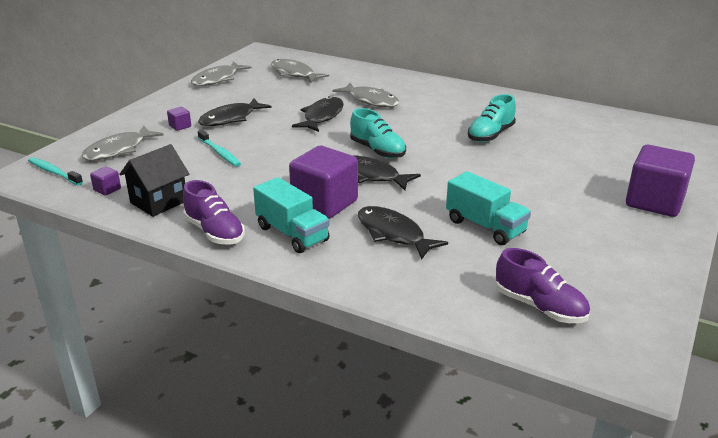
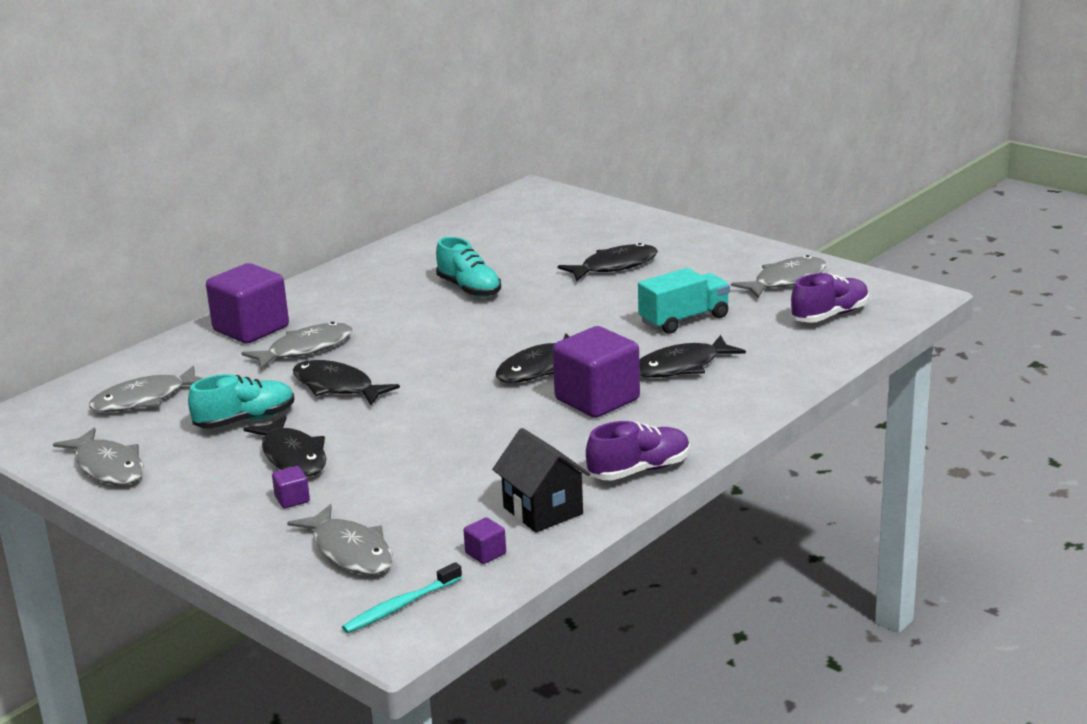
camera: 75 degrees left, 5 degrees down
turquoise toothbrush [198,130,241,167] -> none
turquoise truck [253,177,330,253] -> none
turquoise shoe [350,108,406,158] -> turquoise shoe moved to [188,374,294,429]
purple cube [626,145,695,217] -> purple cube moved to [206,263,289,344]
none -> black fish [558,243,658,281]
none -> grey fish [731,255,826,298]

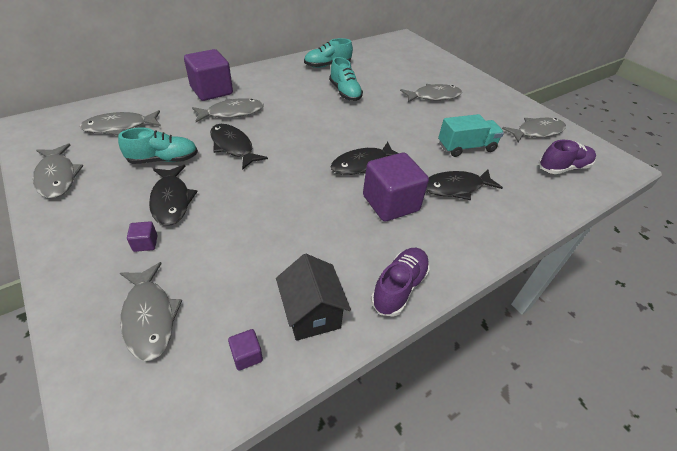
camera: 10 degrees right, 20 degrees up
turquoise toothbrush [342,562,462,633] -> none
black fish [558,243,658,281] -> grey fish [400,84,462,102]
purple shoe [586,421,690,480] -> purple shoe turned 45 degrees counterclockwise [371,248,430,317]
none -> turquoise shoe [304,38,353,68]

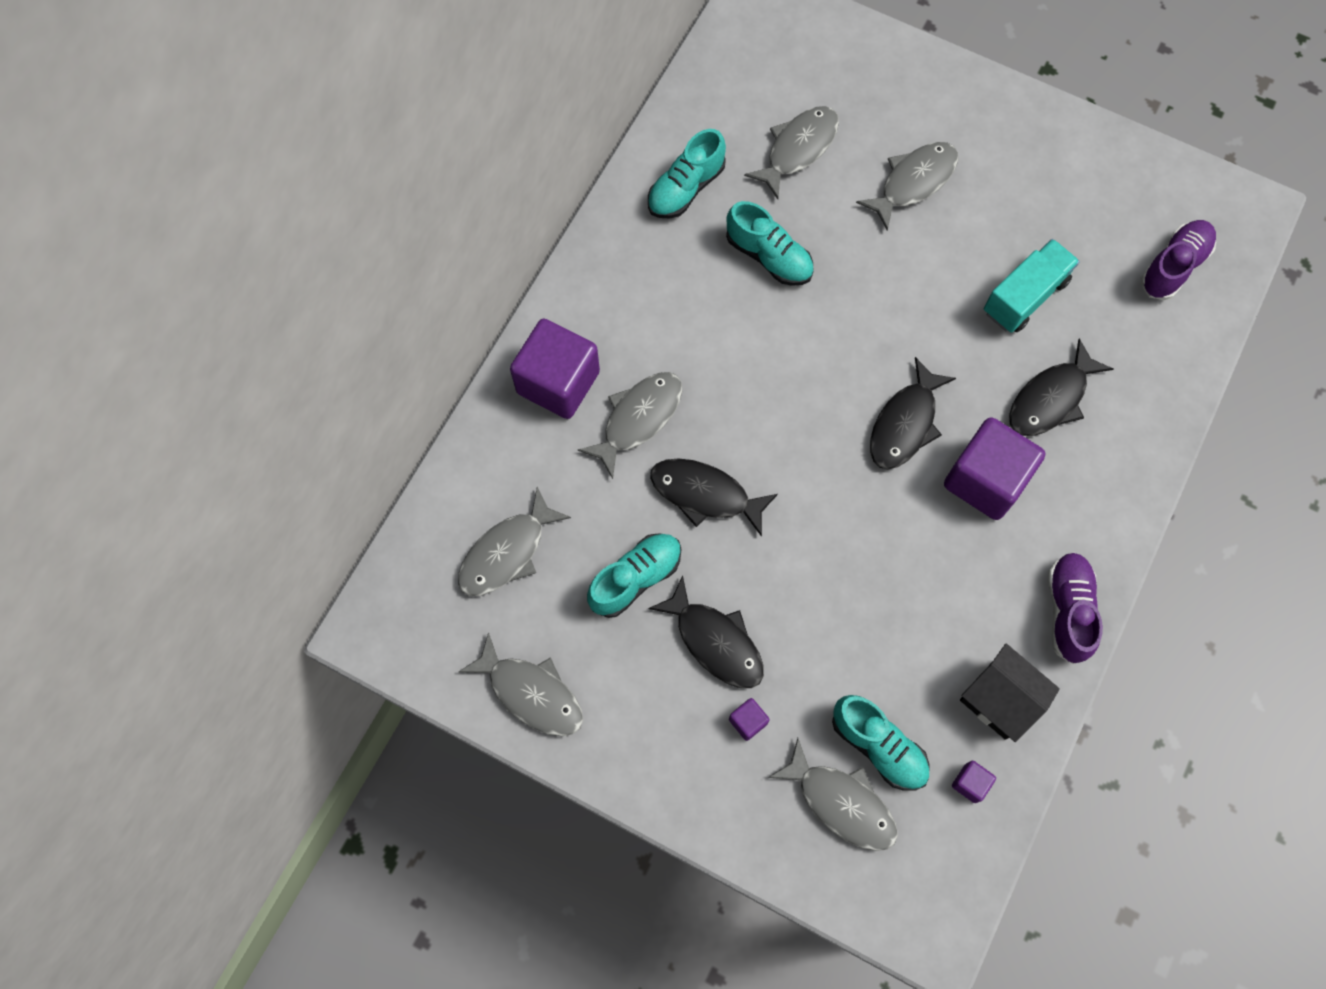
camera: 25 degrees left, 25 degrees up
grey fish [502,118,566,142] -> grey fish moved to [744,106,839,199]
none -> turquoise shoe [832,695,929,791]

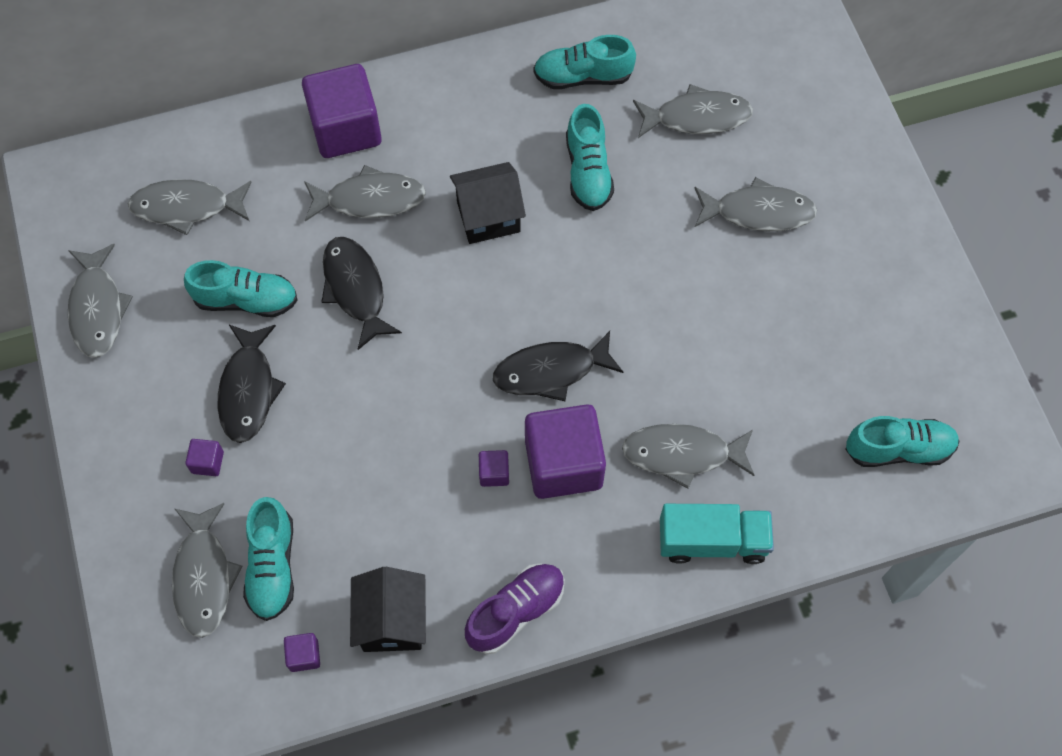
camera: 45 degrees right, 5 degrees down
turquoise truck [984,239,1080,333] -> turquoise truck moved to [660,504,774,564]
black fish [1009,339,1114,436] -> grey fish [622,424,755,489]
purple shoe [1141,220,1216,300] -> turquoise shoe [845,416,959,467]
none -> black house [450,162,526,244]
none -> purple cube [479,450,509,487]

